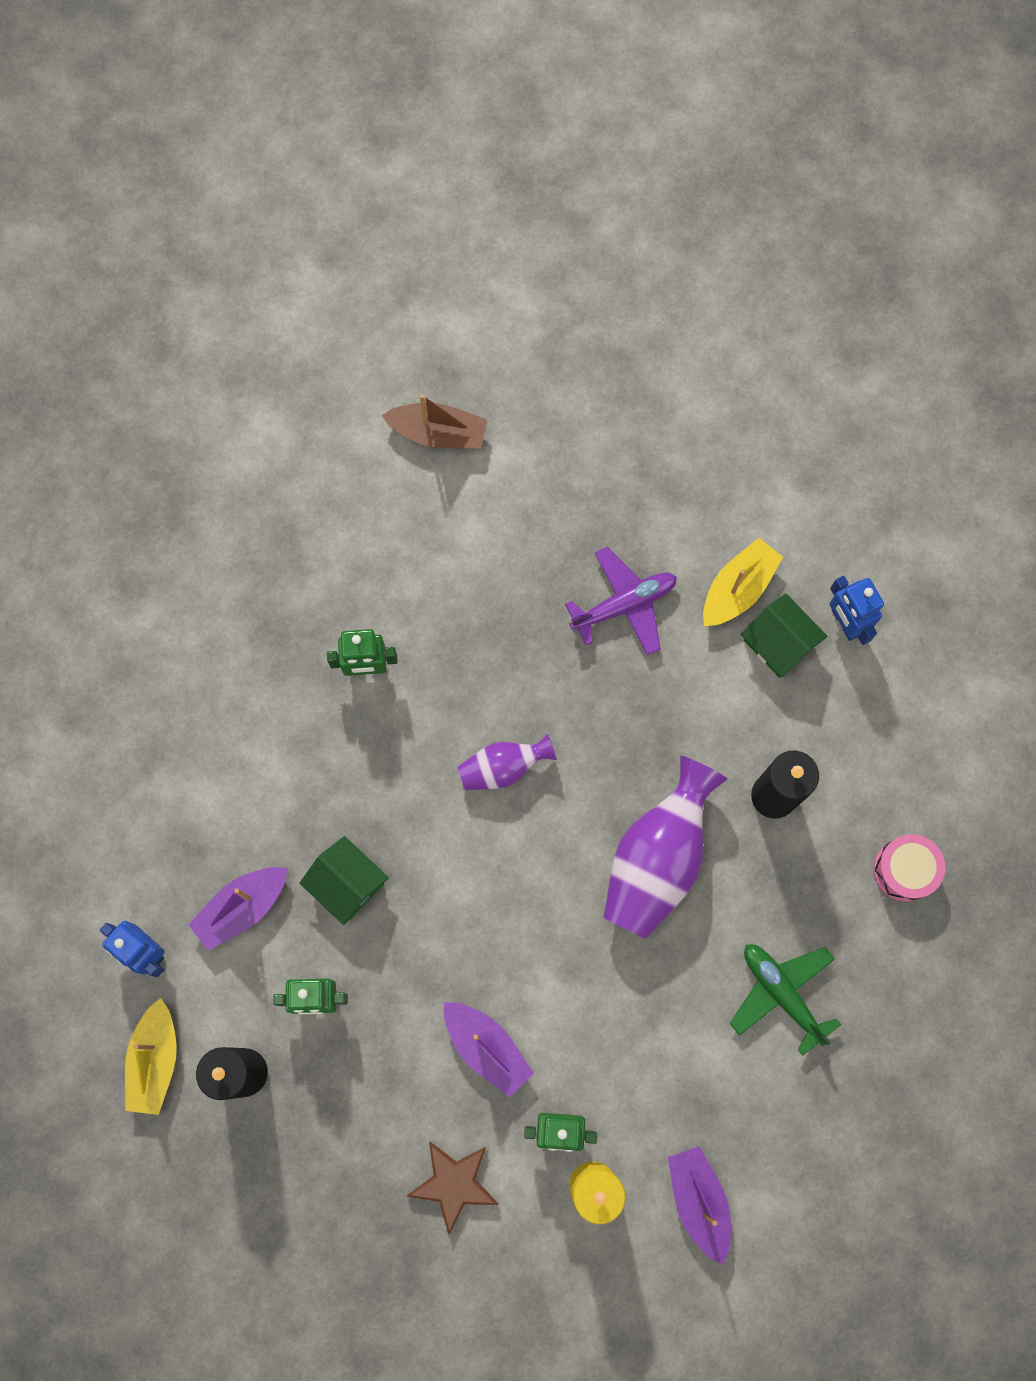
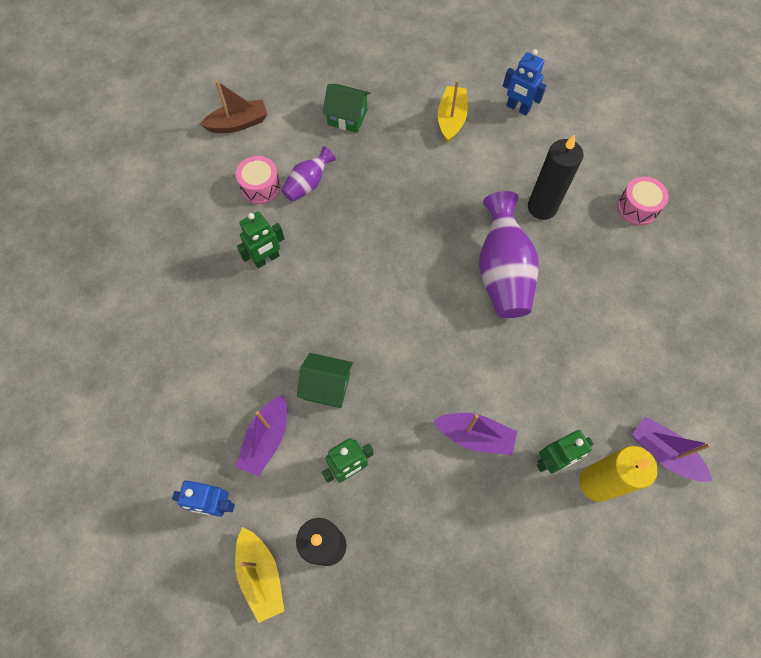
camera: 30 degrees left, 10 degrees down
brown star [407,1141,499,1235] -> none
purple vase [458,733,557,790] -> purple vase moved to [281,146,336,202]
purple plane [565,546,677,656] -> none
green plane [730,944,841,1056] -> none
green house [741,594,827,678] -> green house moved to [322,84,370,133]
none -> pink drum [236,156,281,204]

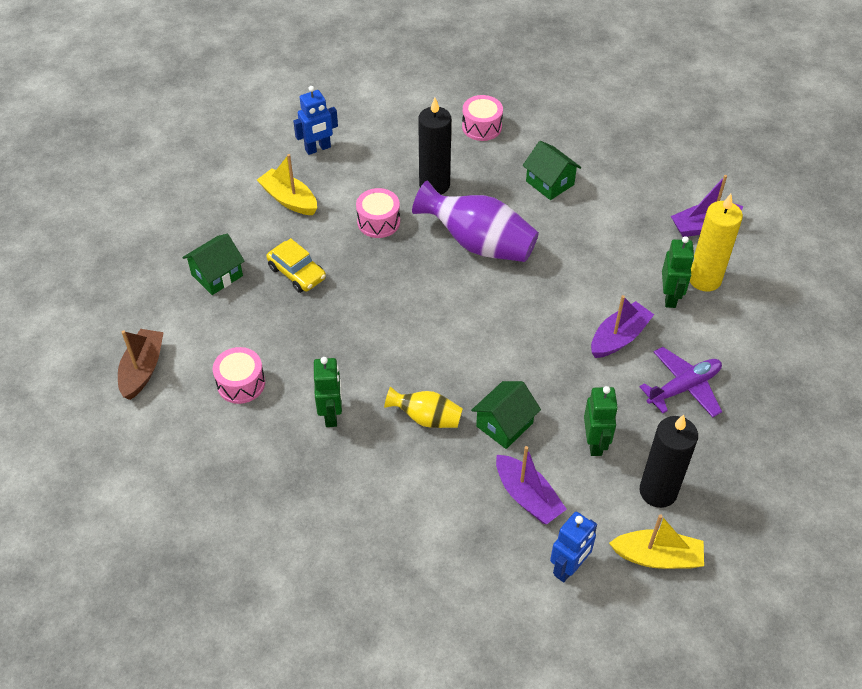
camera: 60 degrees left, 15 degrees down
purple vase [281,146,336,202] -> none
none -> yellow car [266,238,326,293]
none -> pink drum [356,188,400,238]
none -> yellow vase [384,386,463,428]
none -> green house [523,141,582,200]
none -> purple plane [640,347,722,417]

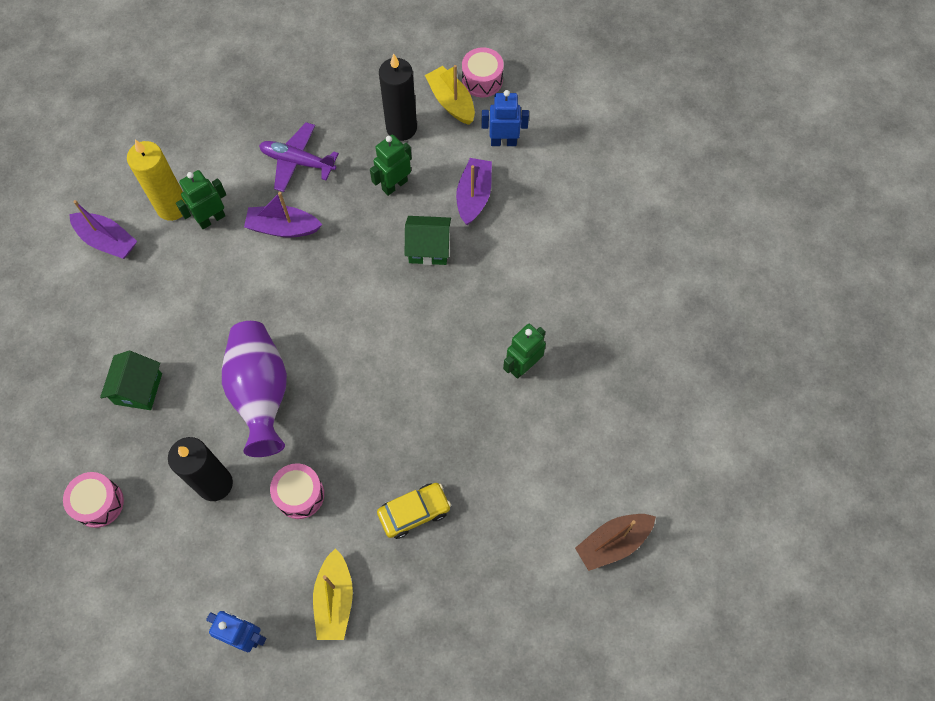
camera: 130 degrees left, 15 degrees up
green house [182,234,245,295] -> none
pink drum [213,347,265,404] -> pink drum moved to [462,48,504,97]
yellow car [266,238,326,293] -> yellow car turned 60 degrees clockwise [377,483,451,539]
yellow vase [384,386,463,428] -> none

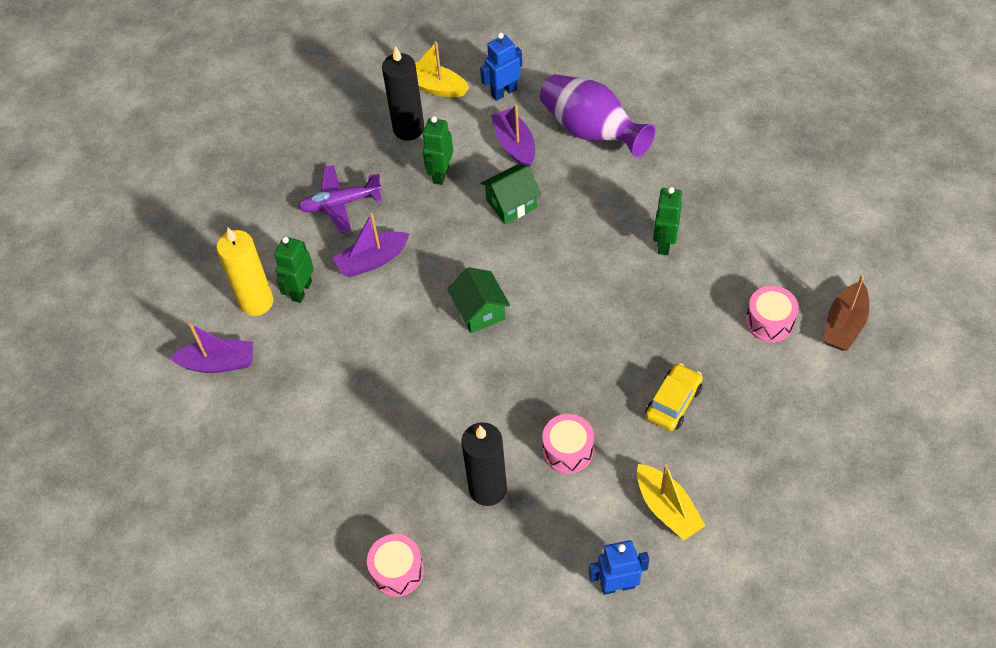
camera: 30 degrees left, 10 degrees down
green house [100,351,162,410] -> green house moved to [447,267,510,333]
purple vase [222,321,287,457] -> purple vase moved to [540,74,656,158]
pink drum [462,48,504,97] -> pink drum moved to [746,286,799,342]

